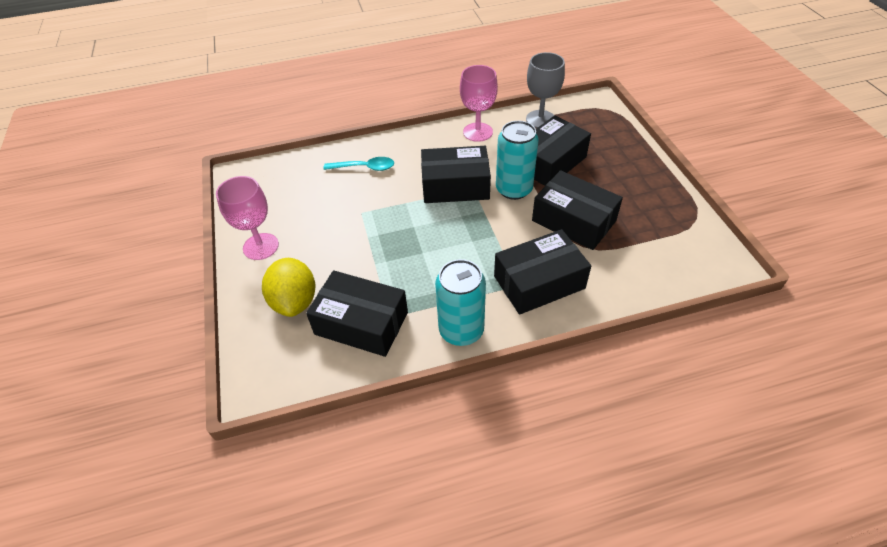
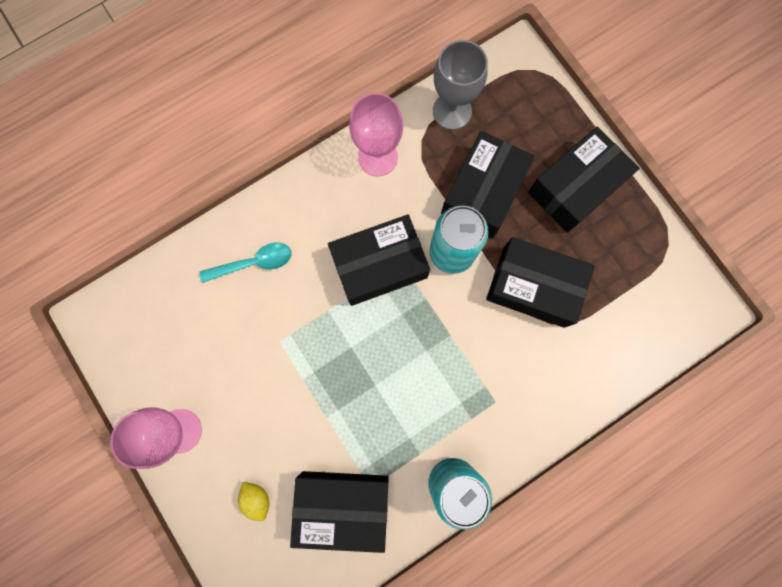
camera: 20 degrees left, 30 degrees up
yellow lemon [262,258,315,317] -> yellow lemon [238,482,269,521], size x0.50
black box [494,229,591,315] -> black box moved to [528,126,640,233]

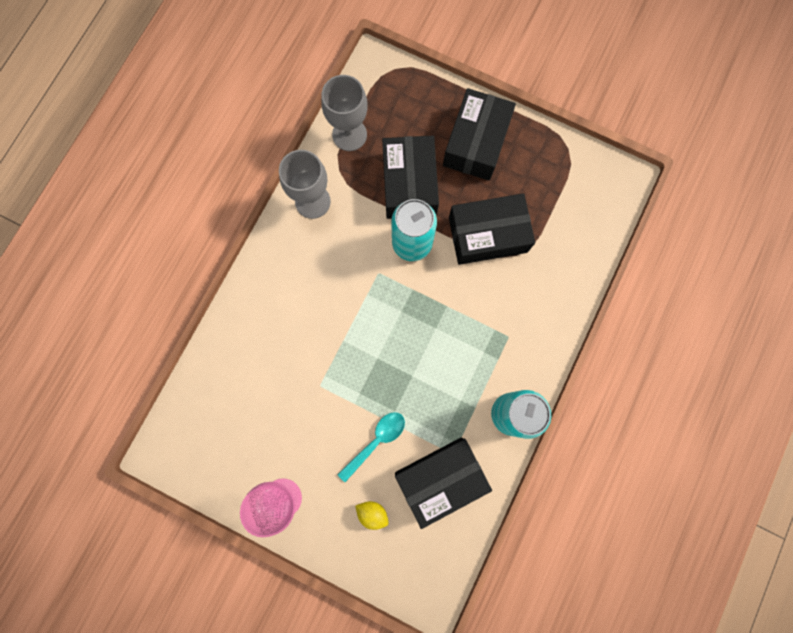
camera: 30 degrees left, 0 degrees up
turquoise spoon [199,243,291,283] -> turquoise spoon moved to [337,412,405,482]
black box [328,214,430,306] -> none
pink goblet [349,93,403,176] -> grey goblet [279,150,331,219]

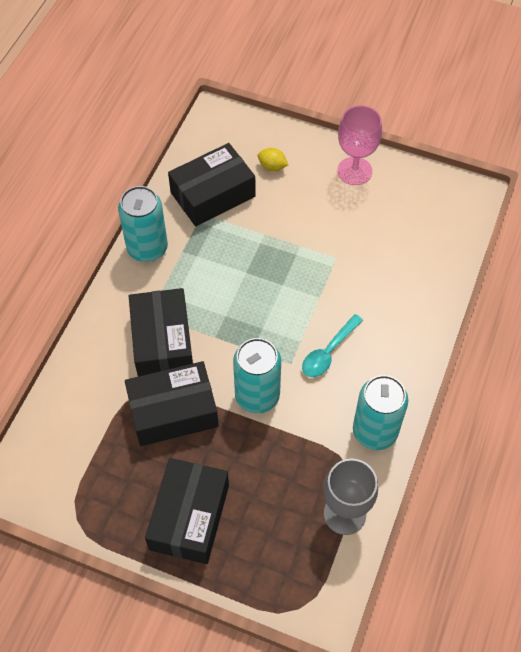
camera: 175 degrees right, 20 degrees down
grey goblet [279,150,331,219] -> turquoise can [353,375,408,450]
turquoise spoon [337,412,405,482] -> turquoise spoon moved to [302,314,363,377]
black box [382,136,439,219] -> black box moved to [129,288,193,377]

